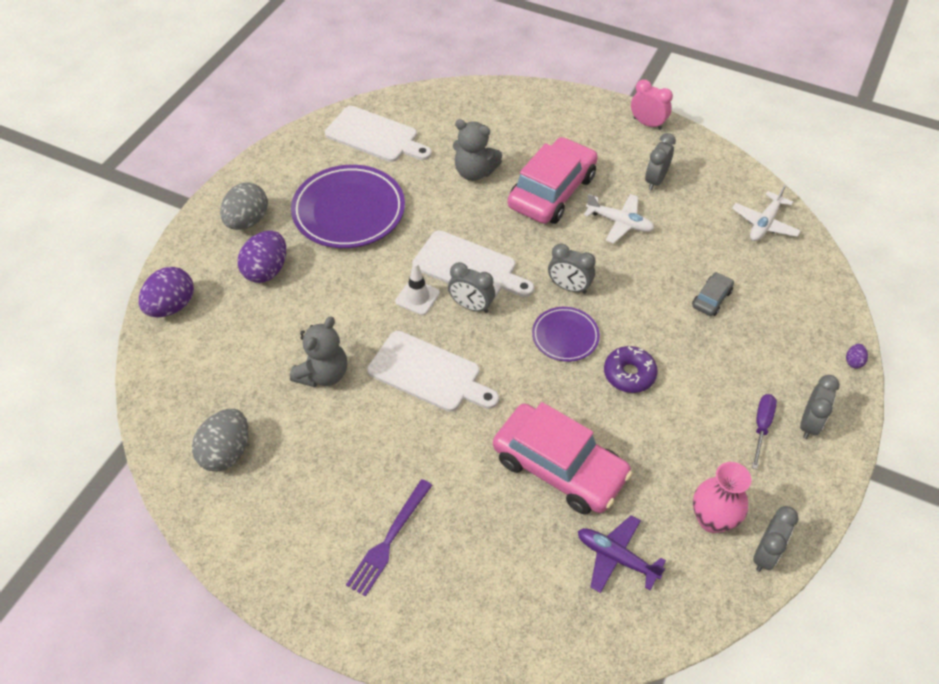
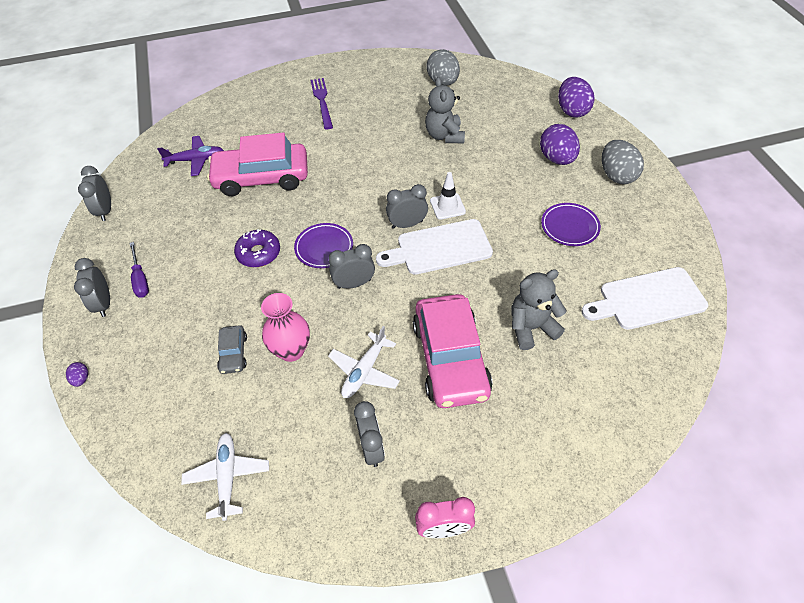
camera: 140 degrees right, 0 degrees up
purple plate [291,165,405,248] -> purple plate [541,203,601,246], size x0.54
white cutting board [367,331,499,412] -> none
white plane [584,194,655,244] -> white plane turned 45 degrees counterclockwise [328,326,400,398]
pink vase [693,462,751,533] -> pink vase moved to [261,293,310,362]

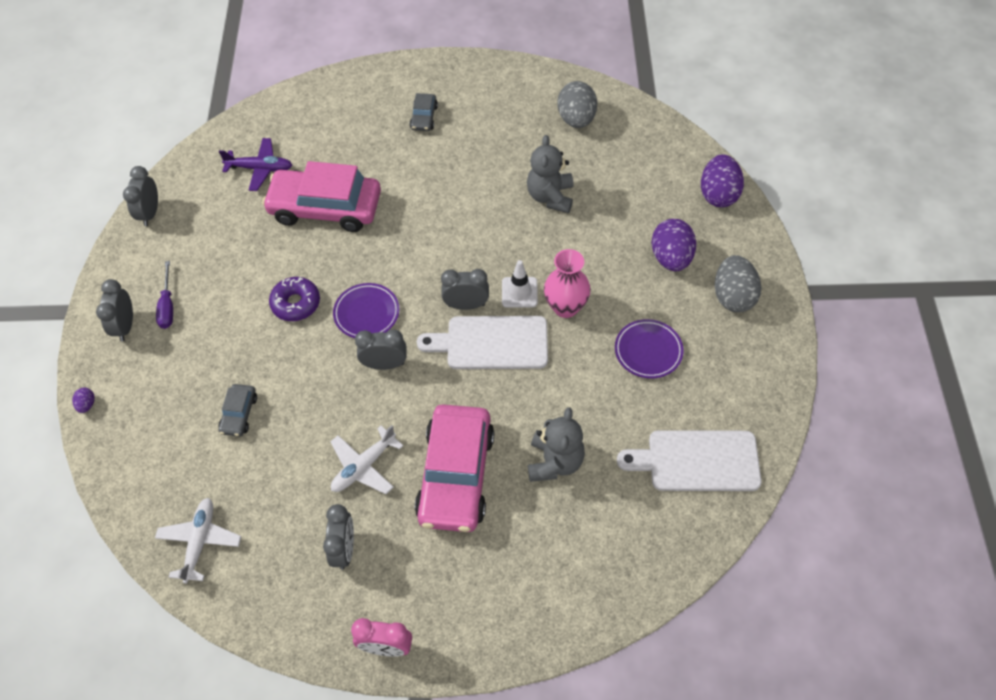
camera: 15 degrees right, 5 degrees up
pink vase [261,293,310,362] -> pink vase moved to [544,249,591,318]
purple fork [311,78,333,130] -> grey car [410,93,438,131]
grey teddy bear [511,269,567,350] -> grey teddy bear turned 105 degrees clockwise [528,407,585,482]

